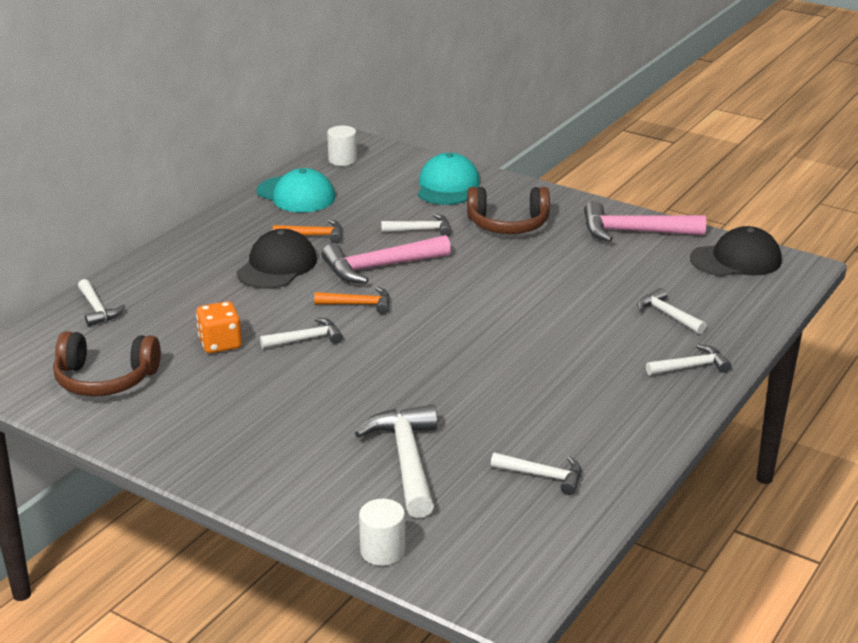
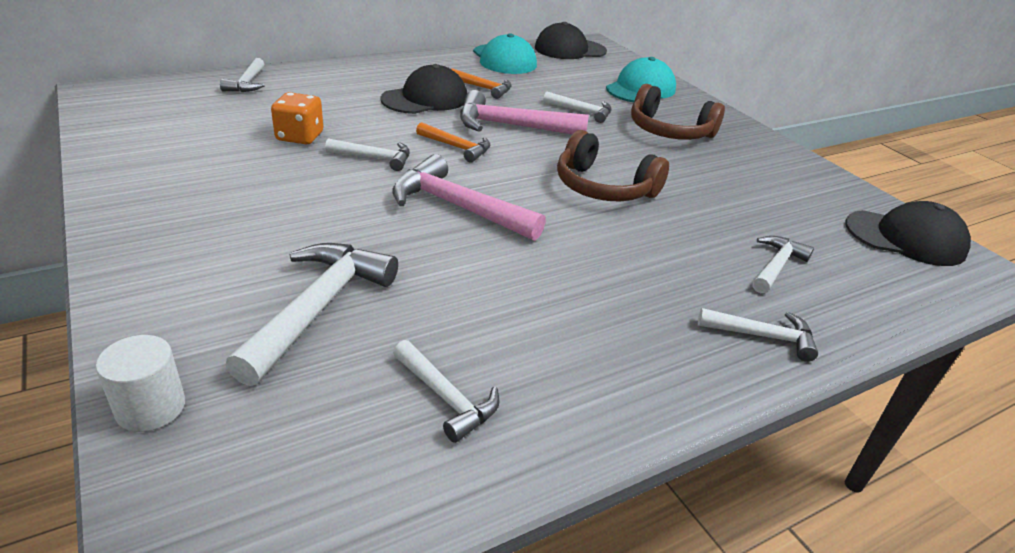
camera: 25 degrees right, 5 degrees up
brown headphones [53,331,161,396] -> brown headphones moved to [557,130,669,201]
white cylinder [327,126,357,166] -> black cap [535,22,607,59]
pink hammer [584,201,706,242] -> pink hammer moved to [392,154,546,241]
white hammer [637,288,707,334] -> white hammer turned 45 degrees clockwise [753,236,814,293]

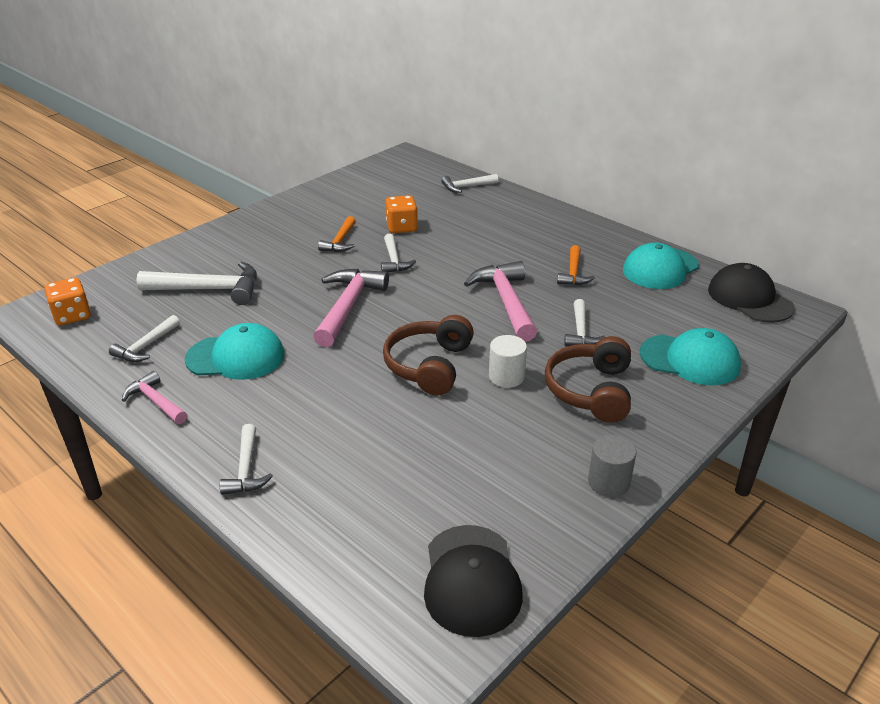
camera: 75 degrees right, 0 degrees up
white cylinder [96,335,185,432] -> white cylinder moved to [489,335,527,388]
black cap [380,64,467,114] -> none
orange hammer [416,122,490,163] -> orange hammer moved to [318,216,356,252]
white hammer [753,236,814,293] -> none
none -> orange dice [44,278,91,326]
none -> pink hammer [122,371,187,424]
none -> turquoise cap [185,323,284,380]
none -> grey cylinder [588,435,636,497]

